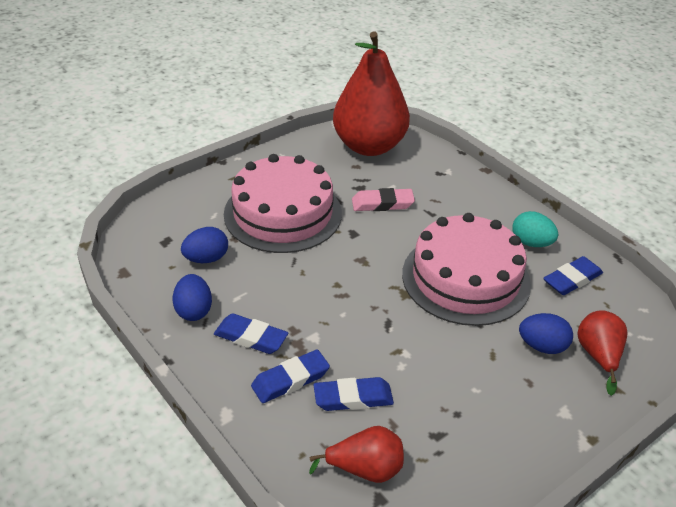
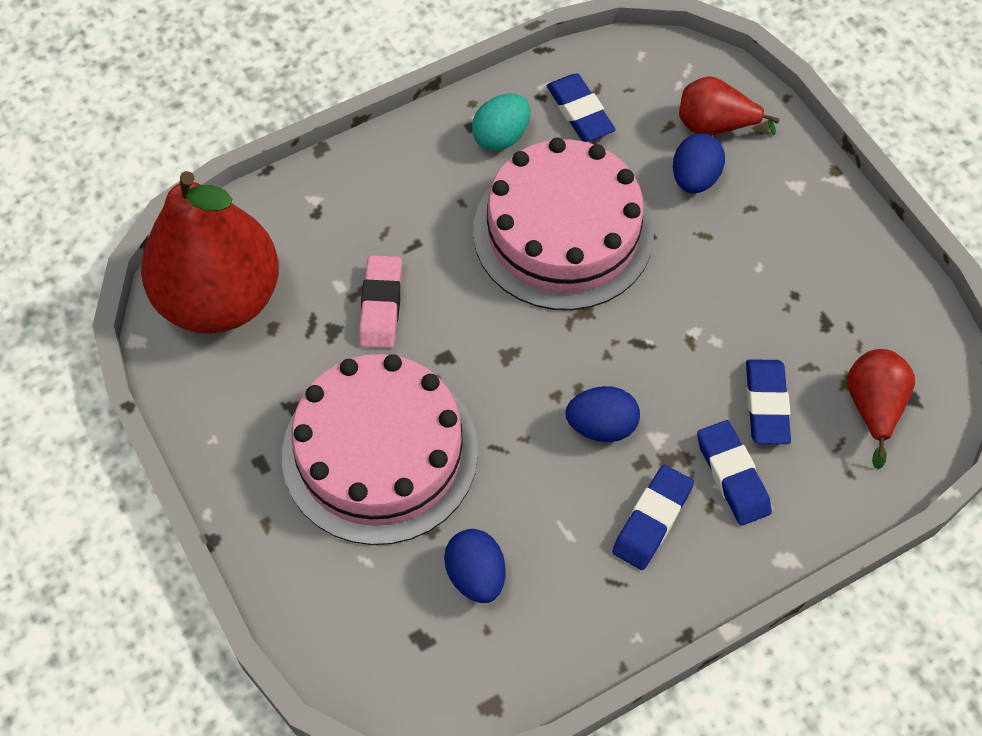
camera: 80 degrees left, 20 degrees up
blue egg [172,274,212,321] -> blue egg moved to [565,386,640,442]

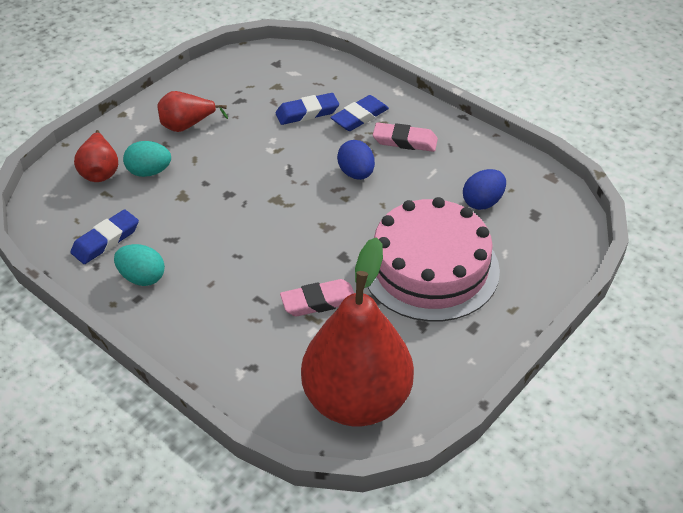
camera: 110 degrees left, 15 degrees down
pink cake [473,138,654,310] -> none
blue eraser [612,465,694,570] -> pink eraser [373,122,438,152]
blue egg [673,133,725,193] -> turquoise egg [123,141,171,177]
red pear [847,349,915,469] -> red pear moved to [157,91,228,132]

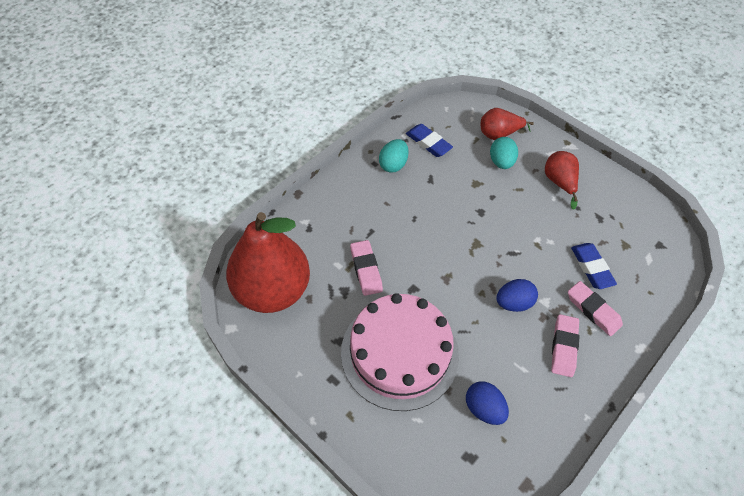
camera: 90 degrees right, 10 degrees up
blue eraser [330,95,389,131] -> pink eraser [568,281,623,336]

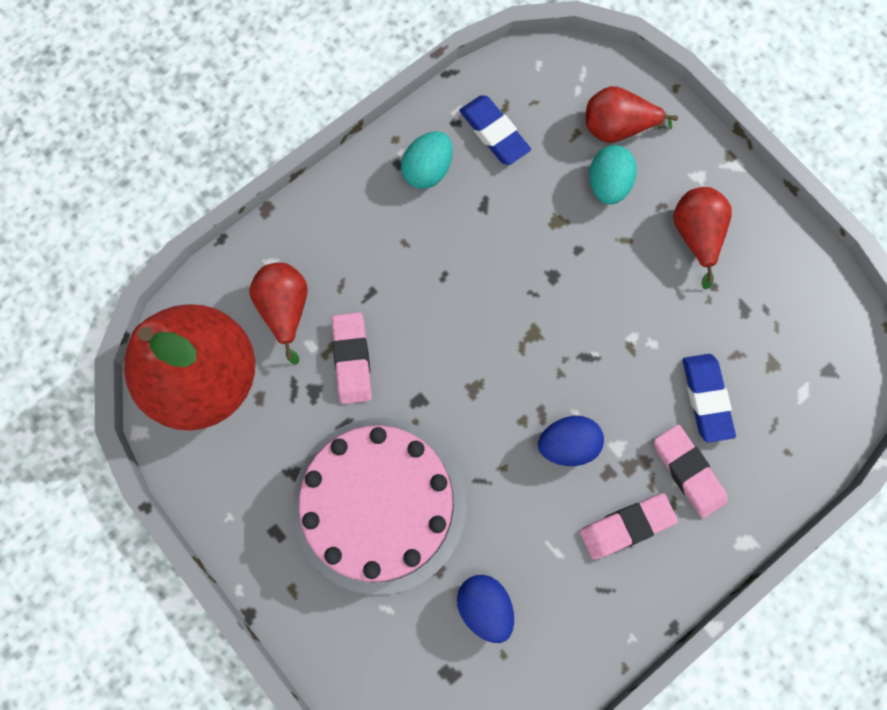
camera: 10 degrees right, 20 degrees up
pink eraser [551,314,579,377] -> pink eraser turned 45 degrees clockwise [580,493,678,559]
none -> red pear [249,263,308,365]

